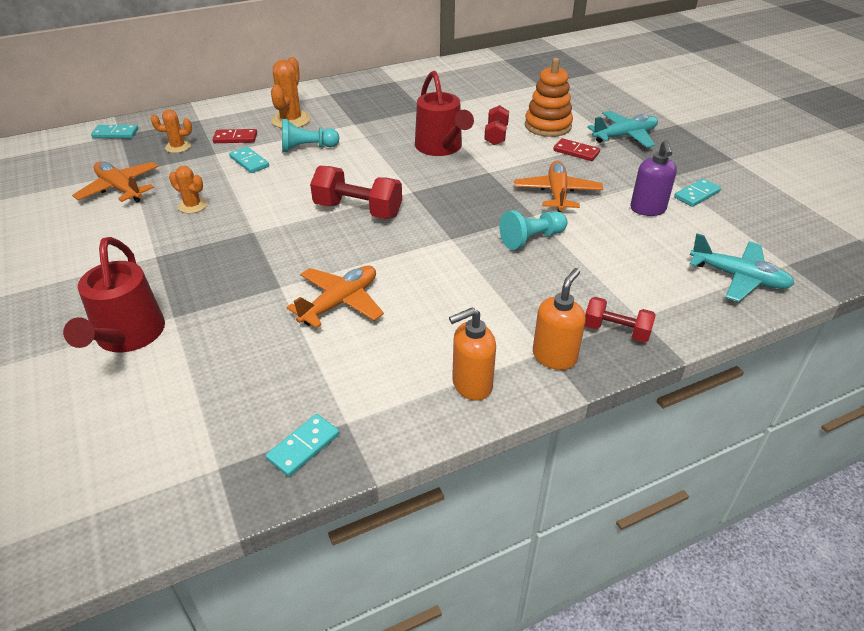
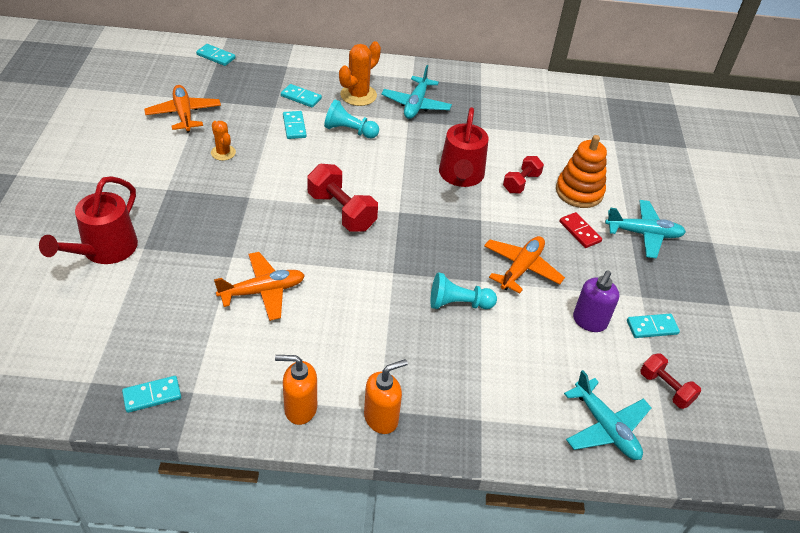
camera: 25 degrees right, 5 degrees up
orange cactus [151,110,192,153] -> none
red domino [213,129,257,143] -> turquoise domino [281,84,322,108]
red dumbbell [585,297,656,343] -> red dumbbell moved to [640,353,701,409]
none -> turquoise plane [381,65,452,119]

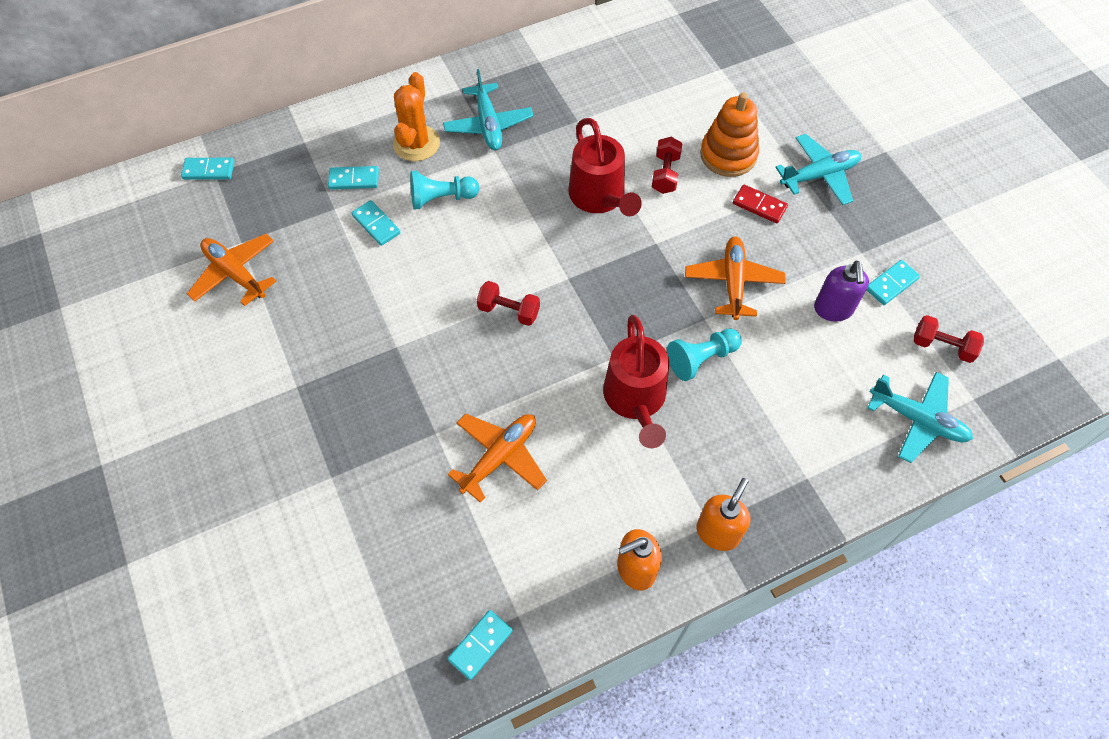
camera: 25 degrees left, 15 degrees up
red watering can [39,176,138,264] -> red watering can moved to [603,315,669,448]
orange cactus [211,121,236,161] -> none
red dumbbell [307,164,378,232] -> red dumbbell [477,281,540,326], size x0.62

